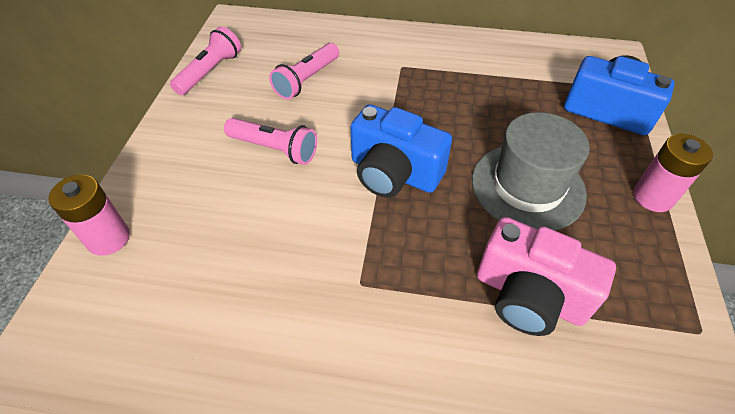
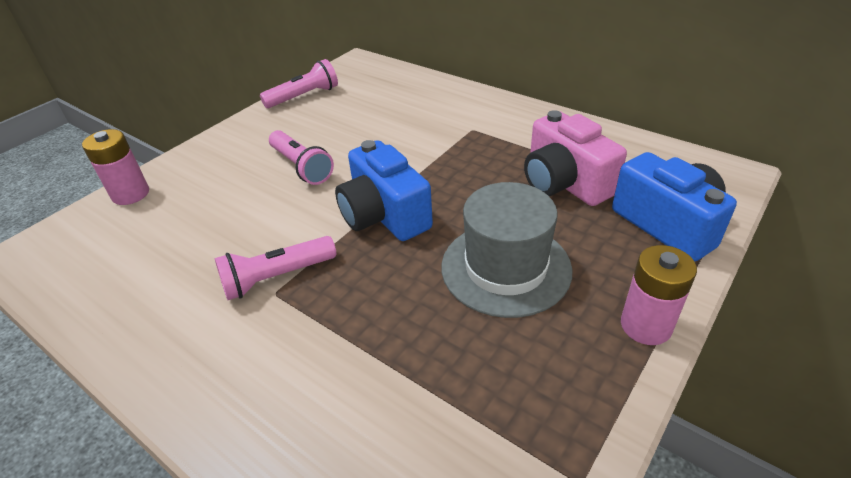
camera: 30 degrees right, 10 degrees down
pink flashlight [269,43,339,100] -> pink flashlight moved to [215,236,336,300]
pink camera [477,217,616,336] -> pink camera moved to [524,110,627,206]

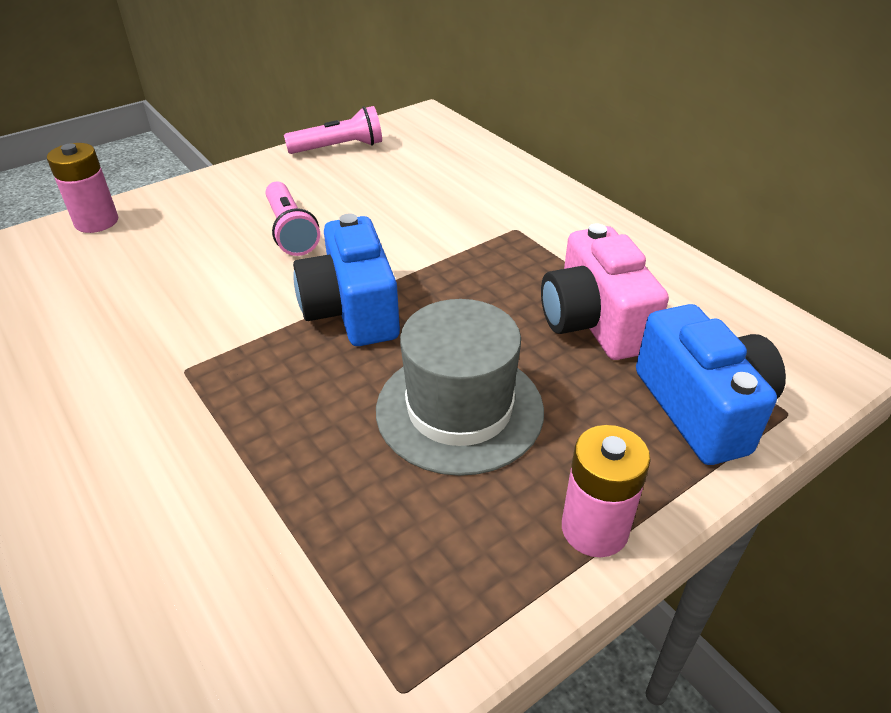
camera: 15 degrees right, 0 degrees up
pink flashlight [215,236,336,300] -> none

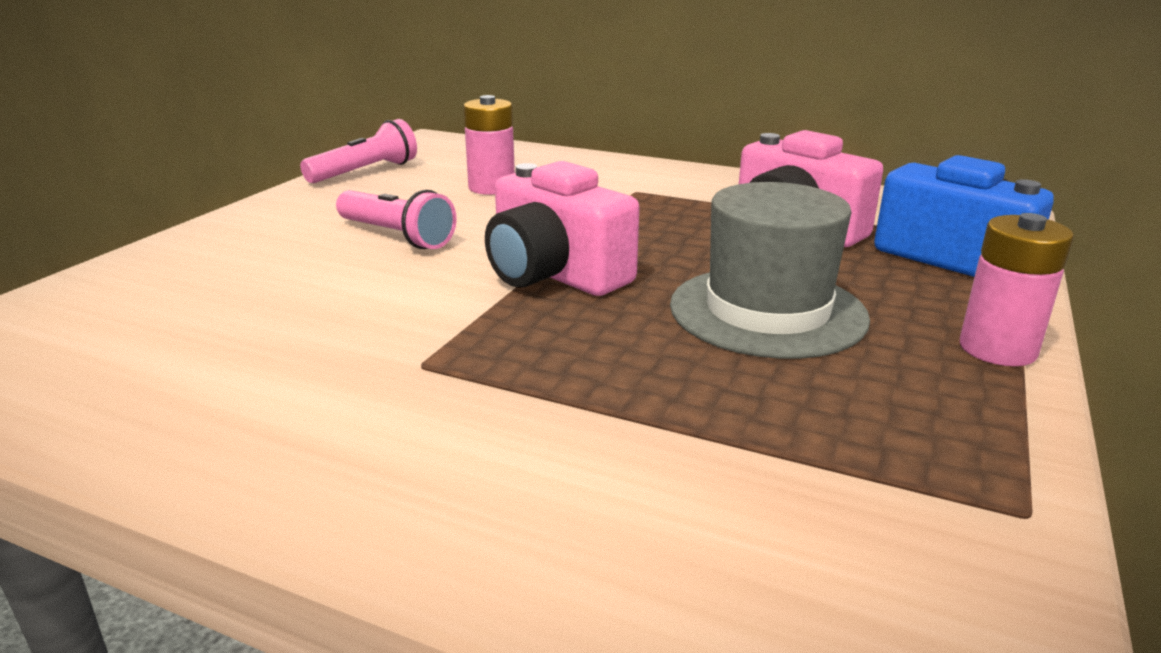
camera: 30 degrees left, 15 degrees down
pink battery [47,143,118,233] -> pink battery moved to [463,95,515,195]
blue camera [293,213,400,346] -> pink camera [485,161,639,296]

